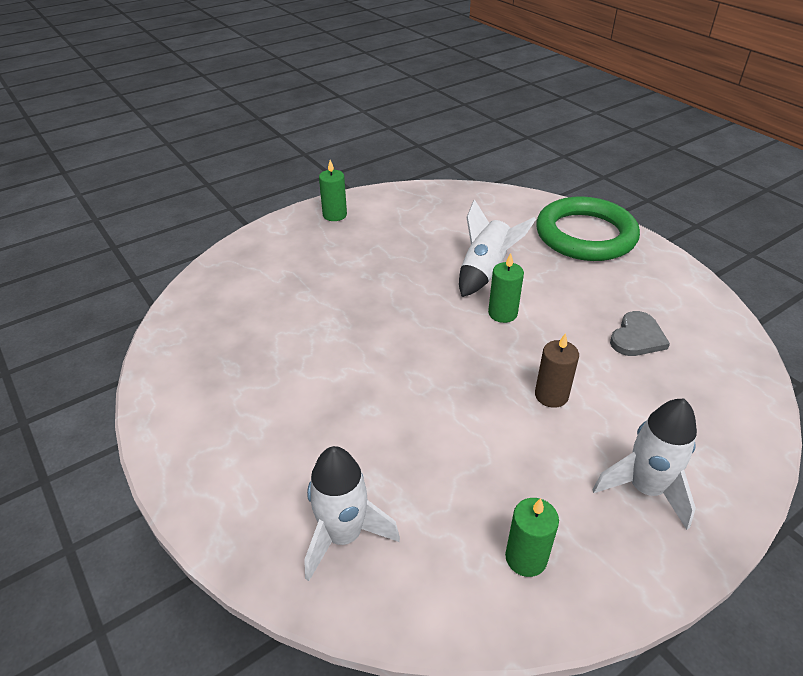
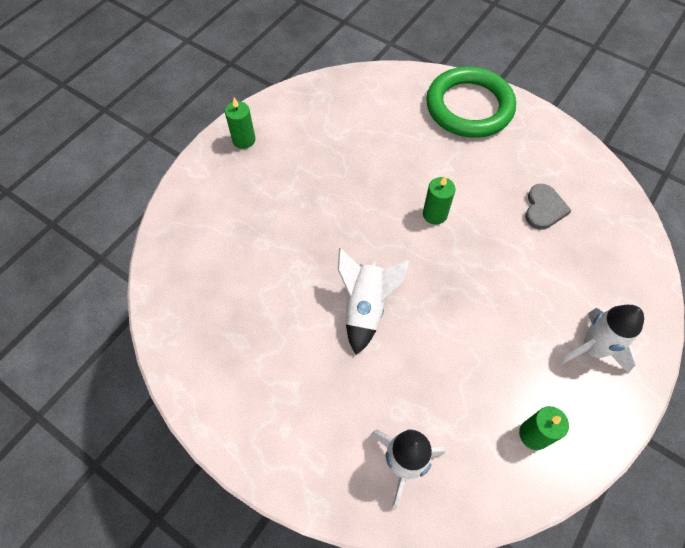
camera: 20 degrees left, 20 degrees up
white rocket [459,199,536,297] -> white rocket moved to [338,248,409,355]
brown candle [535,333,579,408] -> none

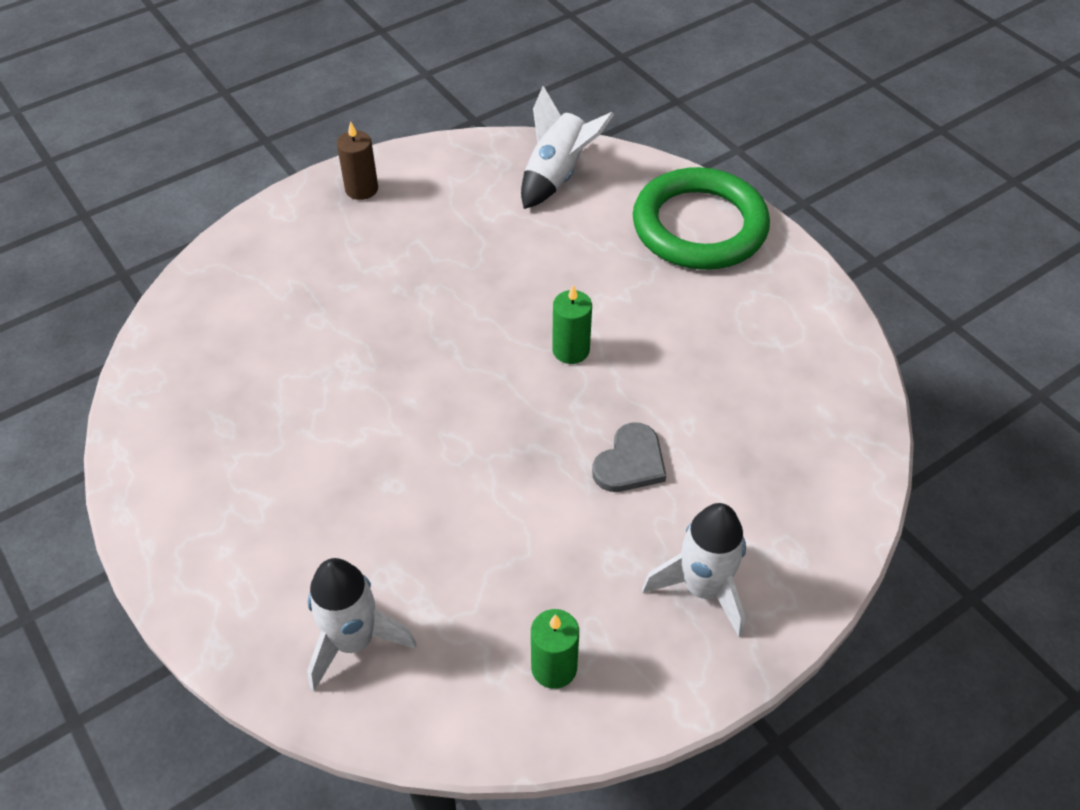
camera: 20 degrees right, 10 degrees down
green candle [225,98,255,149] -> brown candle [337,121,378,200]
white rocket [338,248,409,355] -> white rocket moved to [521,86,614,209]
grey heart [525,184,572,230] -> grey heart moved to [592,423,666,492]

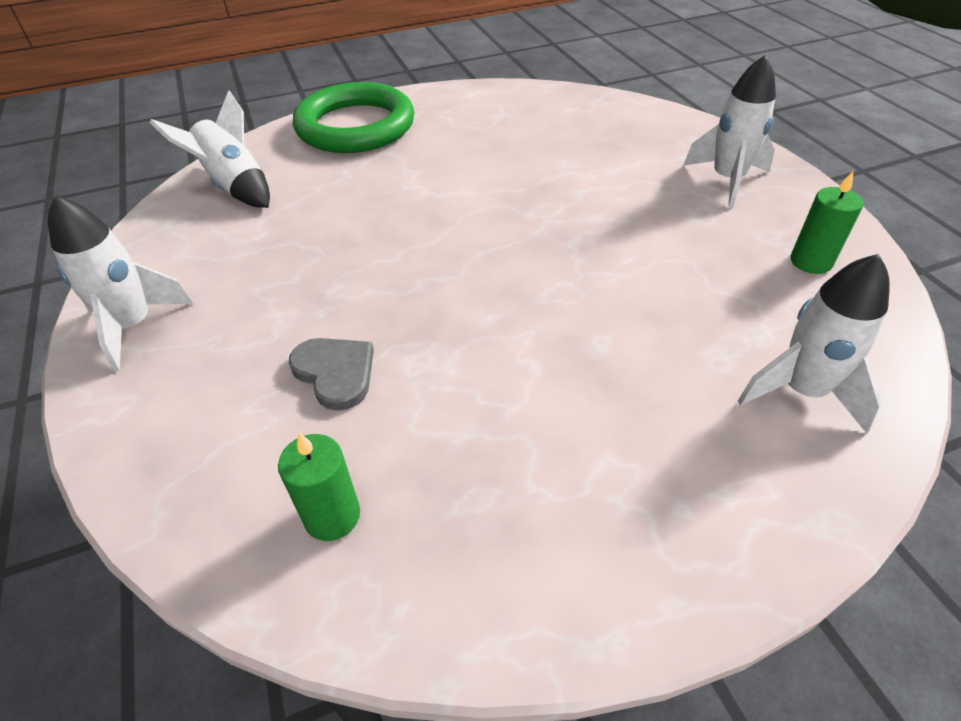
camera: 75 degrees left, 5 degrees down
brown candle [337,121,378,200] -> white rocket [48,195,194,371]
green candle [552,285,592,364] -> green candle moved to [278,433,360,541]
grey heart [592,423,666,492] -> grey heart moved to [289,338,374,411]

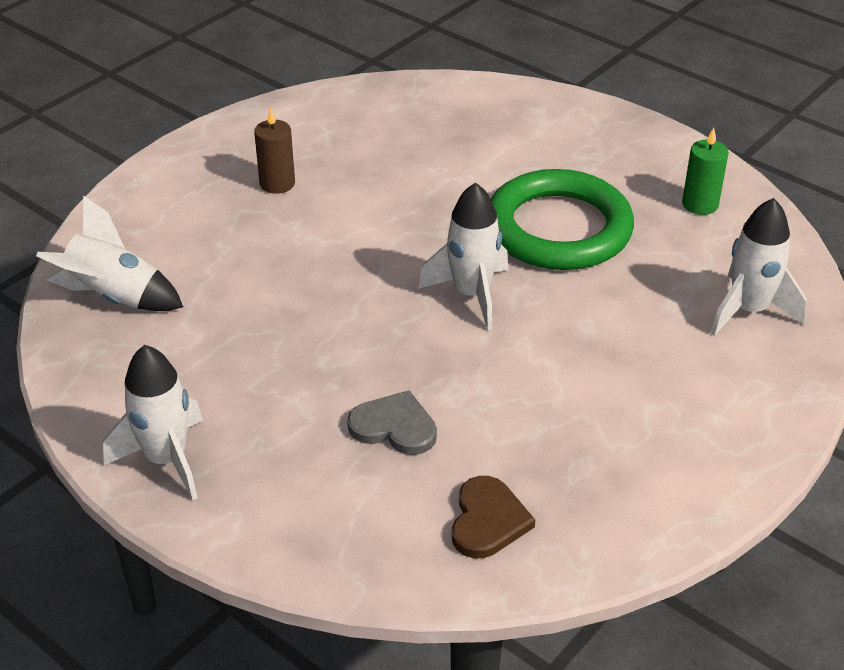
camera: 30 degrees left, 5 degrees down
green candle [278,433,360,541] -> brown heart [452,476,535,558]
green ring [293,82,414,153] -> green ring moved to [491,169,634,270]
white rocket [684,55,776,208] -> white rocket moved to [418,182,508,330]
none -> brown candle [254,107,295,194]

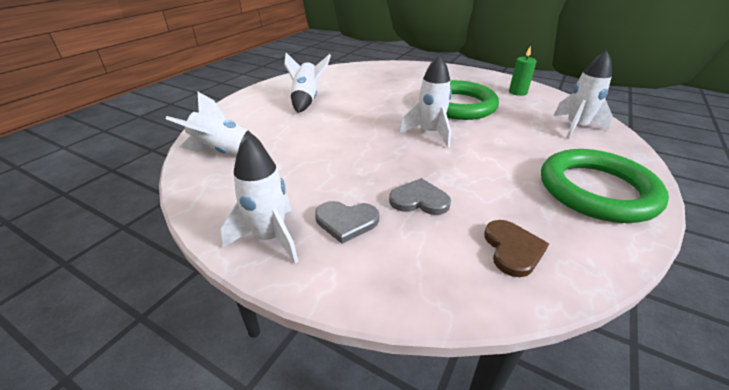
camera: 10 degrees left, 5 degrees down
brown candle [254,107,295,194] -> white rocket [284,53,331,113]
none -> grey heart [315,201,379,244]
none -> green ring [541,149,669,223]

